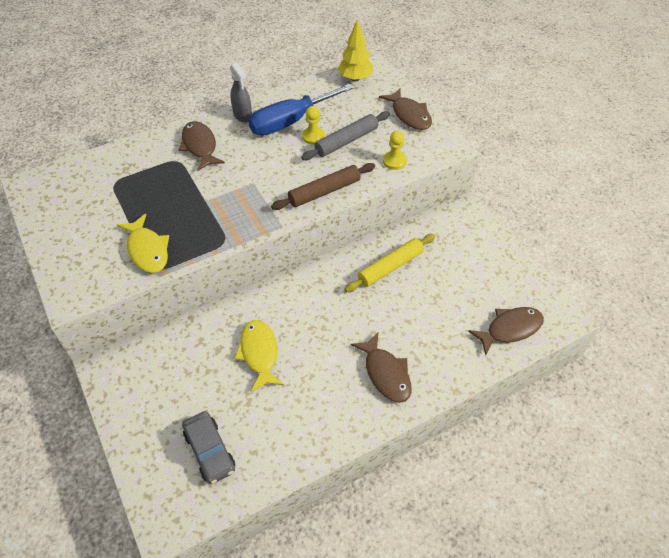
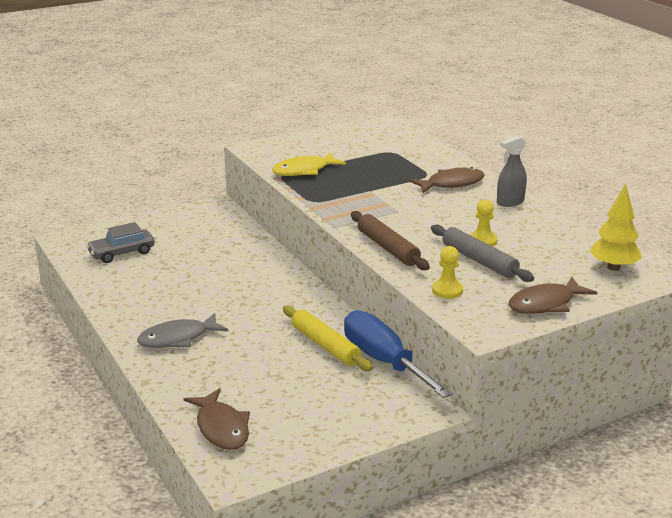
camera: 90 degrees right, 25 degrees down
yellow fish [234,320,284,392] -> none
blue screwdriver [248,84,353,136] -> blue screwdriver moved to [344,310,452,398]
brown fish [351,333,412,403] -> grey fish [137,313,228,348]

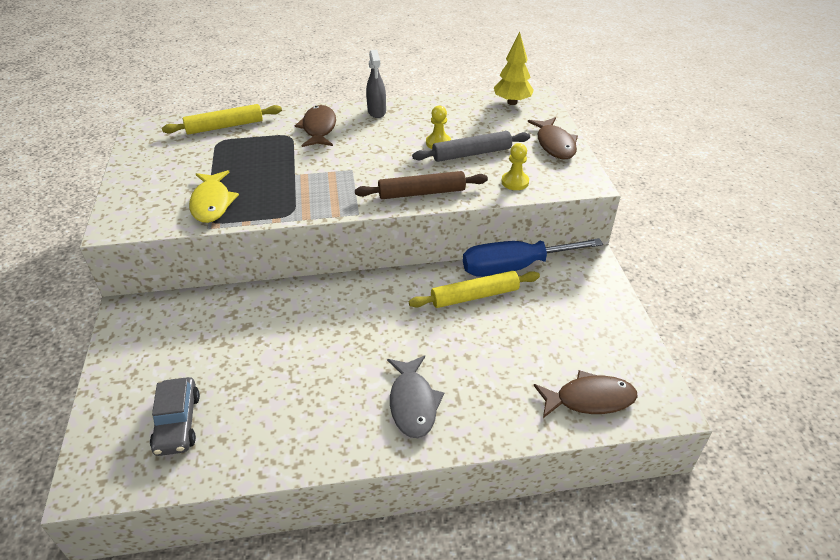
camera: 70 degrees left, 15 degrees up
none -> yellow rolling pin [162,104,282,135]

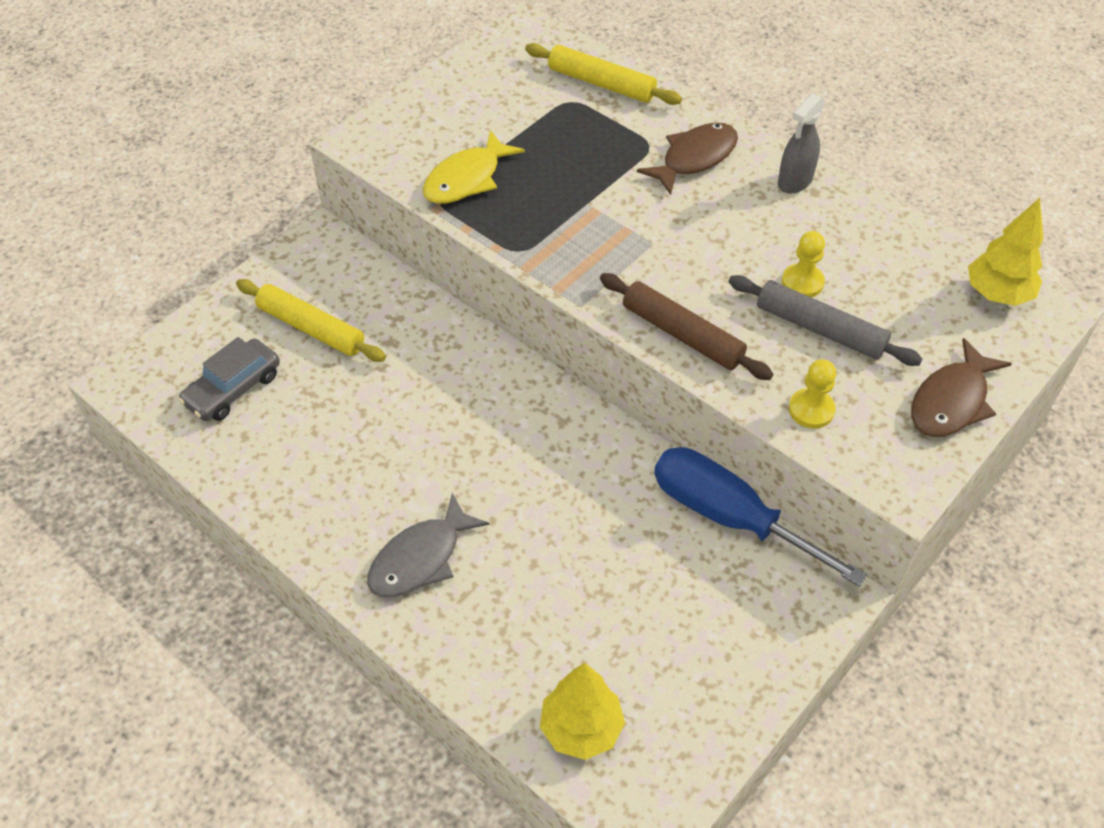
camera: 50 degrees right, 10 degrees up
yellow rolling pin [409,271,540,308] -> yellow rolling pin moved to [236,279,386,362]
brown fish [534,370,638,418] -> yellow tree [540,663,625,760]

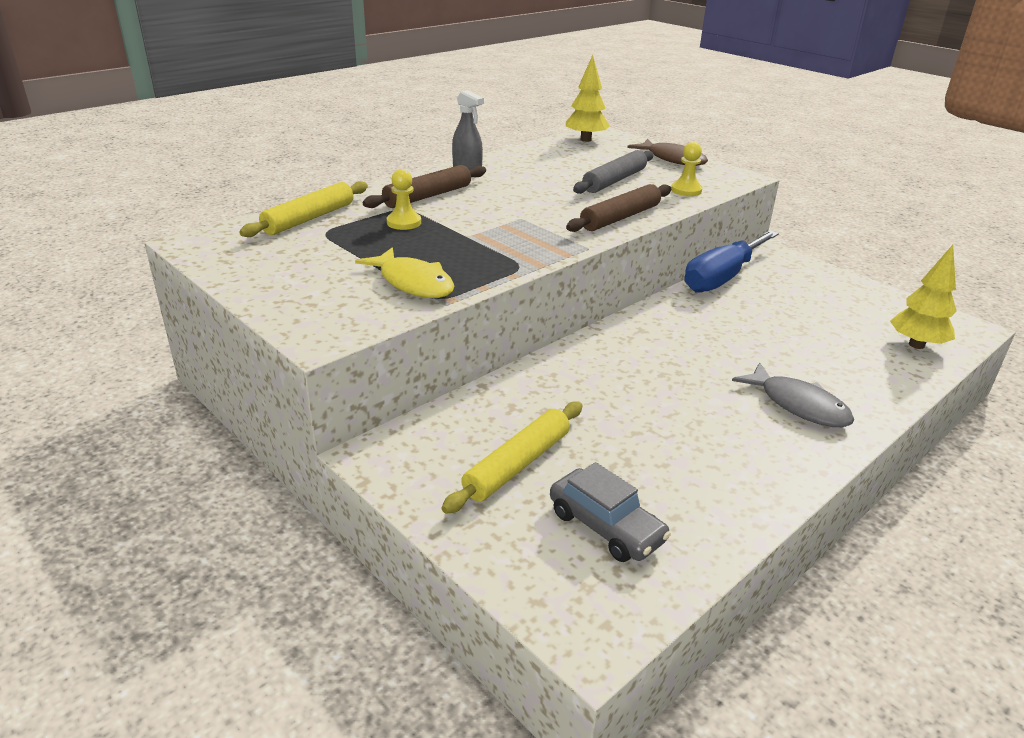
camera: 85 degrees left, 20 degrees down
brown fish [637,123,738,195] -> brown rolling pin [363,165,486,208]
yellow pawn [782,231,825,298] -> yellow pawn moved to [387,169,421,230]

